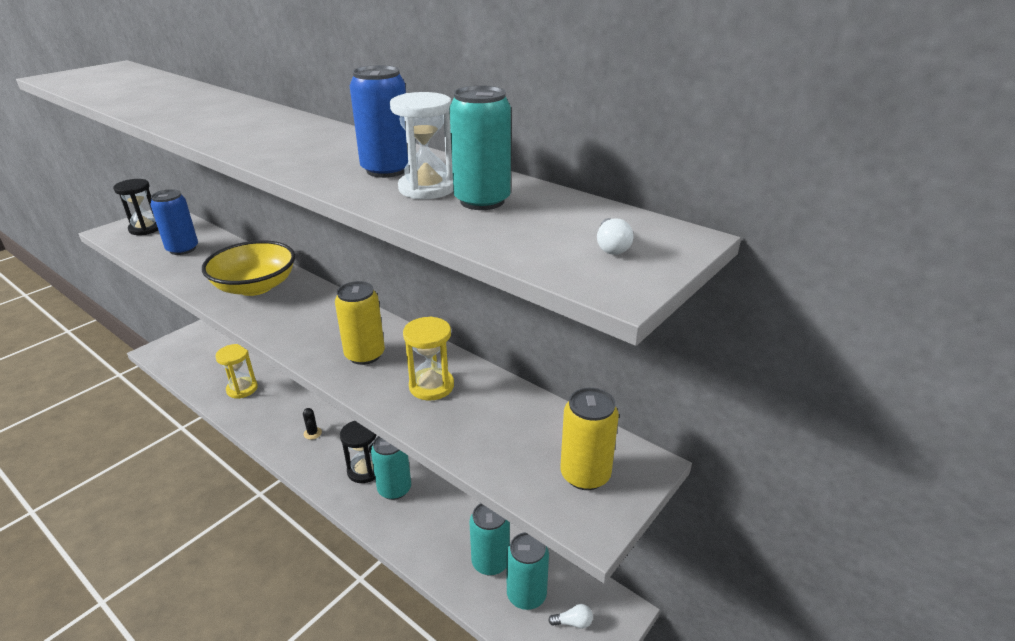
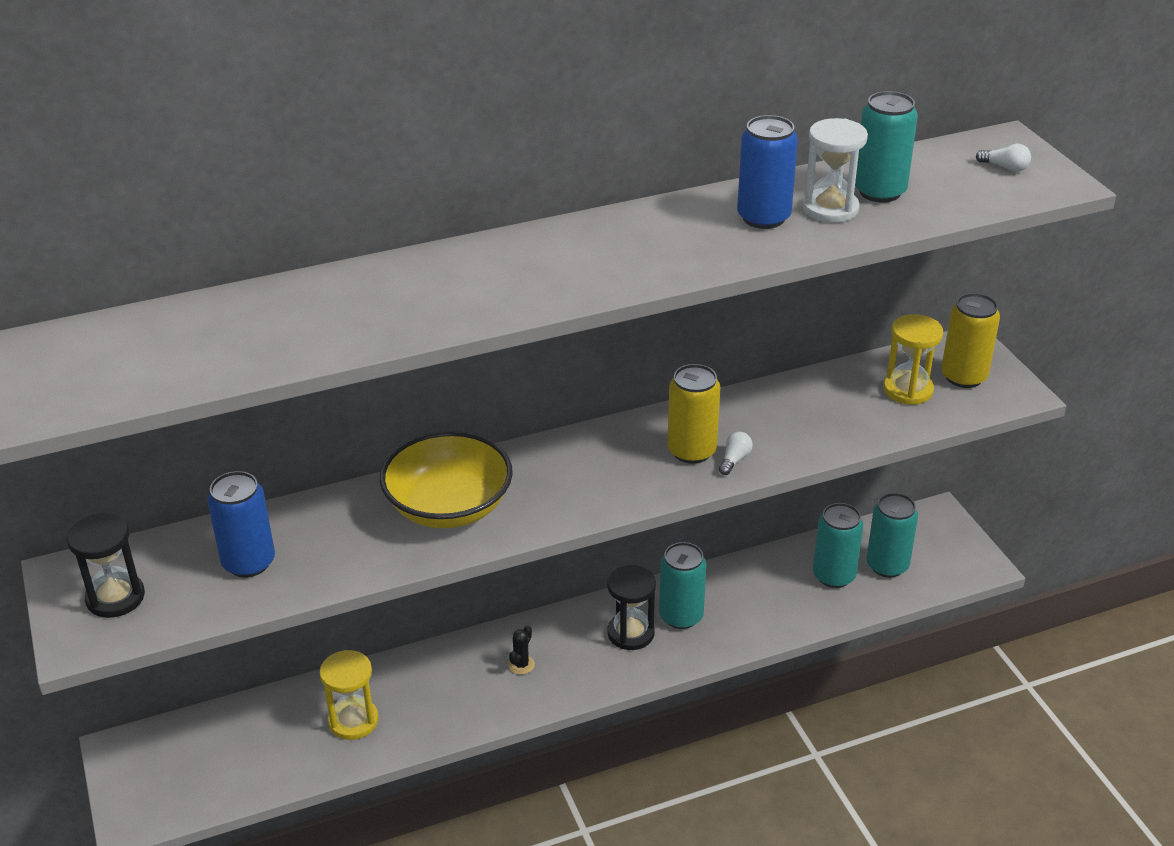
camera: 60 degrees left, 5 degrees up
black cactus [303,408,322,439] -> black cactus turned 75 degrees counterclockwise [508,625,535,675]
yellow hourglass [403,316,454,400] -> yellow hourglass moved to [883,314,943,405]
white light bulb [548,604,593,629] -> white light bulb moved to [719,432,753,475]

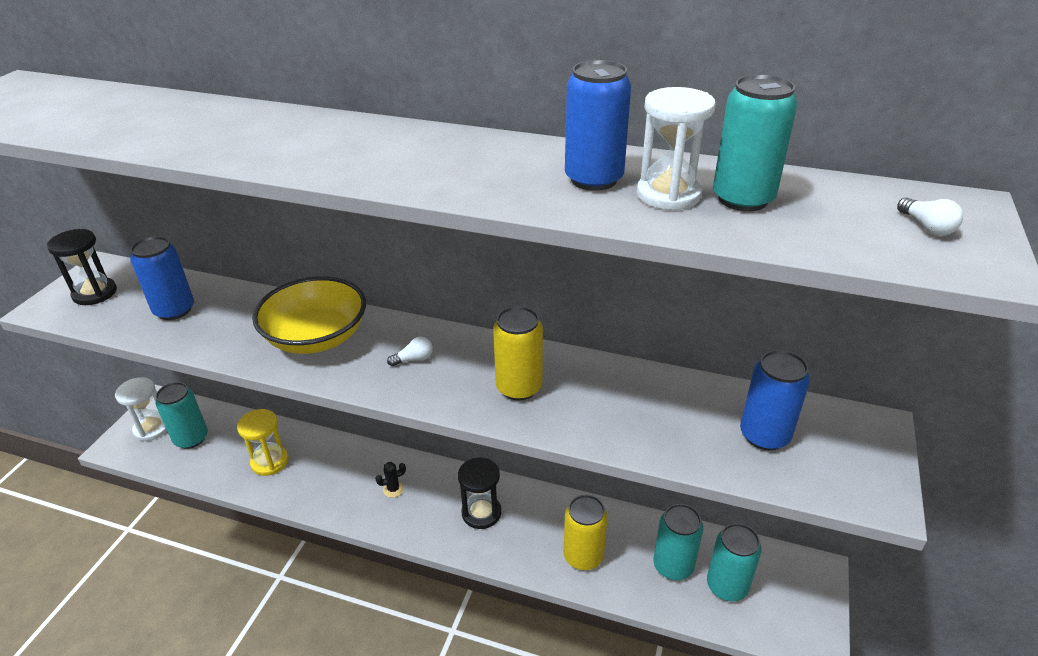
camera: 40 degrees right, 0 degrees up
turquoise can [659,542,707,629] -> turquoise can moved to [156,382,208,449]
white light bulb [719,432,753,475] -> white light bulb moved to [387,337,433,366]
yellow hourglass [883,314,943,405] -> blue can [740,350,810,451]
yellow can [941,293,1000,388] -> yellow can moved to [564,495,608,570]
none -> white hourglass [115,377,167,441]

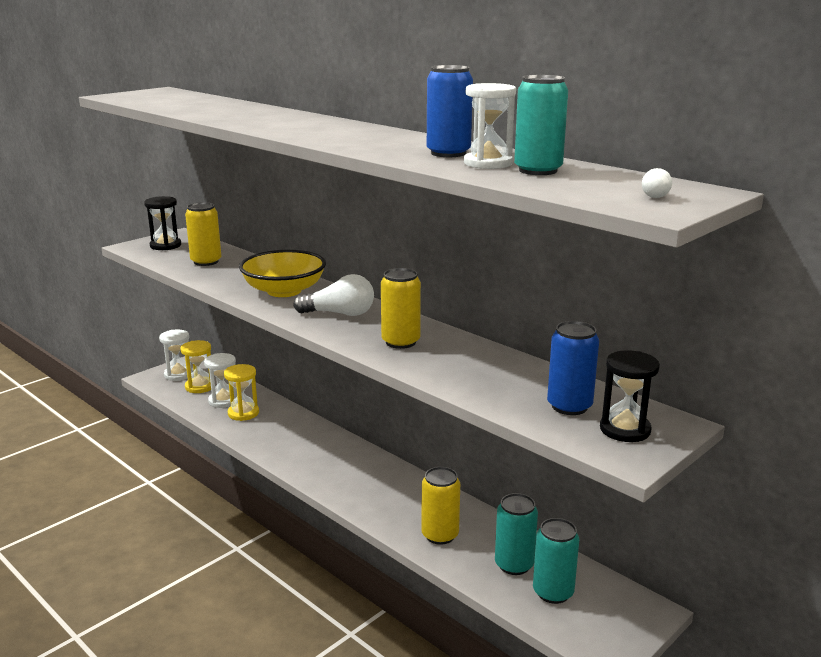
camera: 25 degrees right, 15 degrees down
blue can [130,236,194,320] -> yellow can [185,202,222,266]
turquoise can [156,382,208,449] -> yellow hourglass [180,340,211,393]
black cactus [375,462,406,498] -> none
white light bulb [387,337,433,366] -> white light bulb [293,274,374,316], size x2.14
black hourglass [458,457,501,529] -> black hourglass moved to [600,350,660,442]
none -> white hourglass [204,353,237,408]

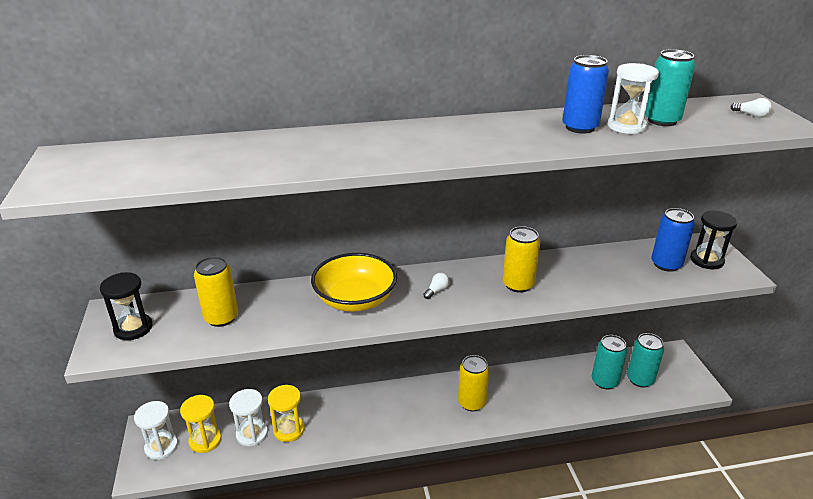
camera: 55 degrees left, 10 degrees up
white light bulb [293,274,374,316] -> white light bulb [423,273,449,299], size x0.47
yellow can [421,467,460,545] -> yellow can moved to [458,355,489,411]

